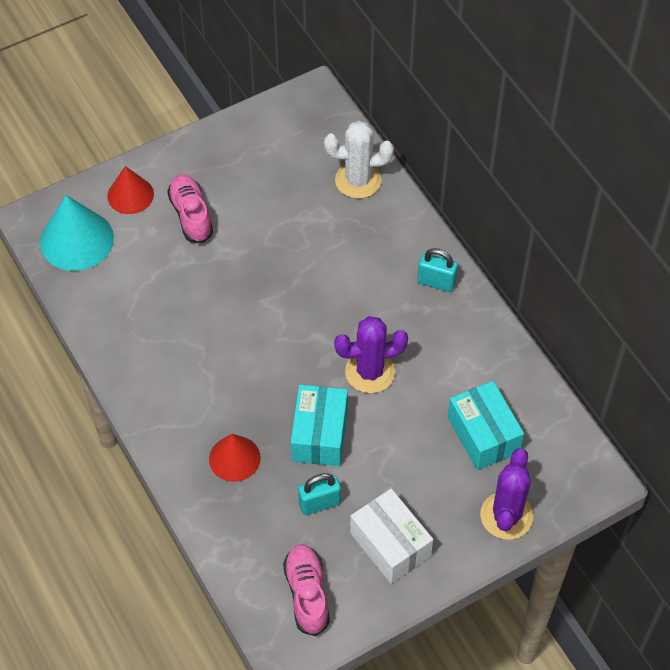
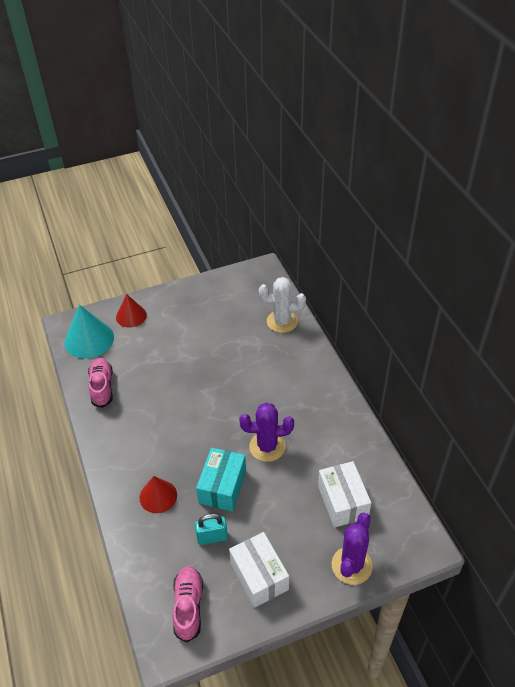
camera: 10 degrees right, 10 degrees down
pink shoe [167,174,213,244] -> pink shoe moved to [88,358,113,408]
turquoise padlock [417,248,458,292] -> none
turquoise box [448,381,524,470] -> white box [318,461,371,528]

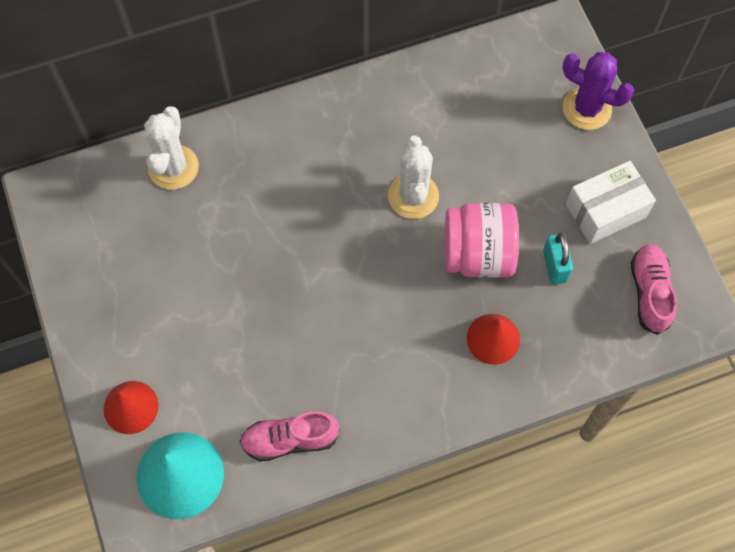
camera: 90 degrees left, 20 degrees up
pink shoe [173,566,203,642] -> pink shoe turned 90 degrees clockwise [631,244,677,335]
turquoise box [196,448,246,511] -> pink jar [445,203,519,278]
purple cactus [239,403,294,462] -> white cactus [388,135,439,219]
white box [318,461,371,528] -> none

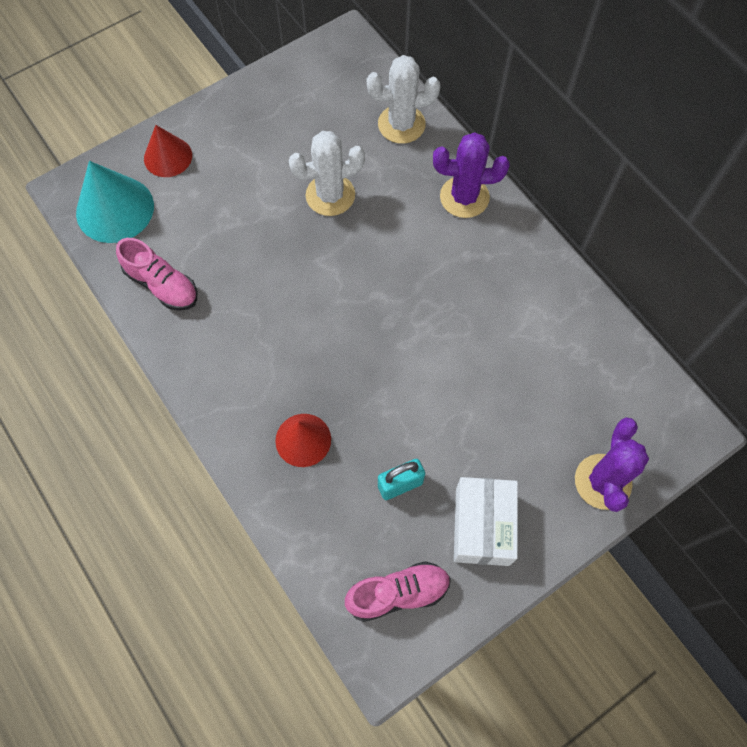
camera: 75 degrees right, 0 degrees up
pink shoe [240,411,339,462] -> pink shoe turned 150 degrees clockwise [116,238,197,310]
white cactus [388,135,439,219] -> white cactus moved to [289,131,365,216]
pink jar [445,203,519,278] -> none
white box [566,161,656,244] -> white box turned 45 degrees clockwise [454,477,518,566]
none -> purple cactus [433,132,510,218]

